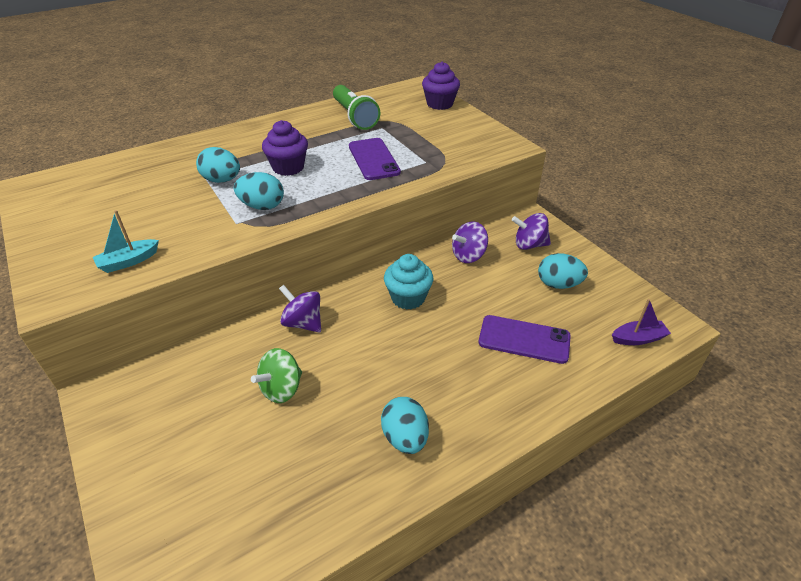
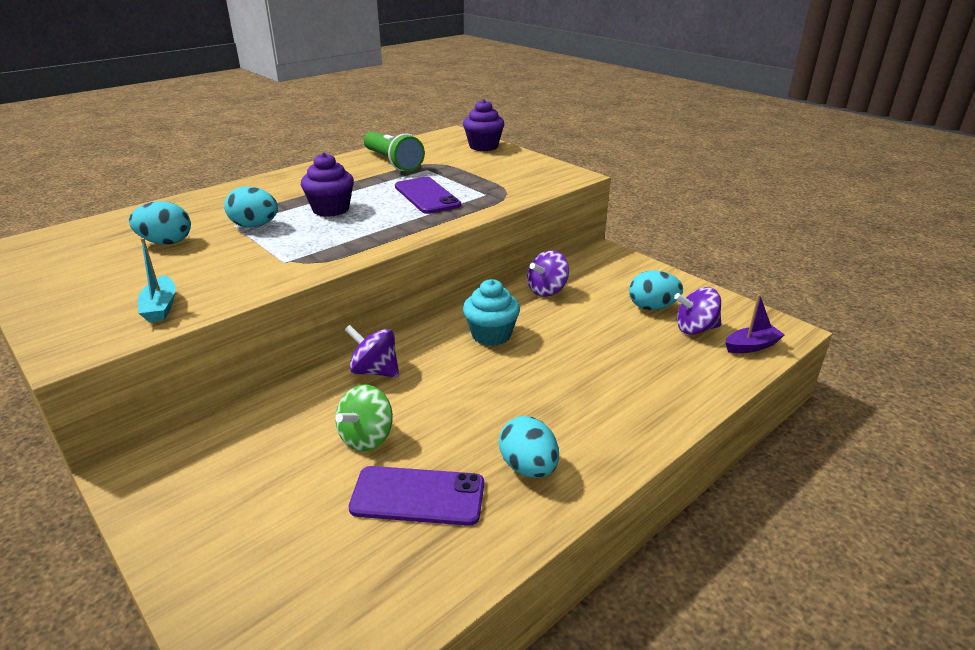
camera: 10 degrees left, 10 degrees down
turquoise boat [93,210,159,273] -> turquoise boat turned 60 degrees counterclockwise [138,238,176,322]
turquoise egg [234,172,284,210] -> turquoise egg moved to [129,201,191,245]
purple phone [478,315,571,364] -> purple phone moved to [349,466,484,526]
purple spinning top [512,213,551,250] -> purple spinning top moved to [674,287,722,335]

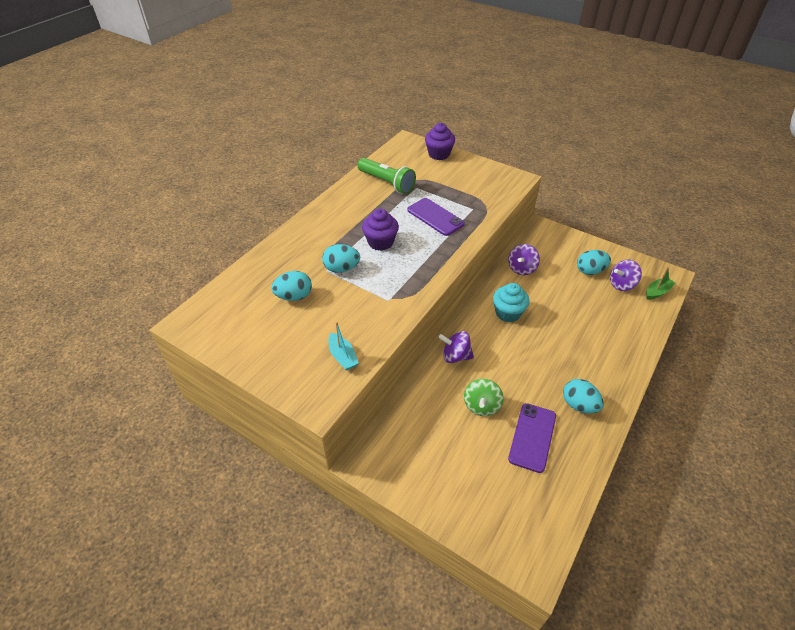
camera: 15 degrees left, 15 degrees up
purple phone [349,466,484,526] -> purple phone turned 60 degrees counterclockwise [508,403,556,473]
purple boat [725,294,785,353] -> green boat [646,267,675,300]

